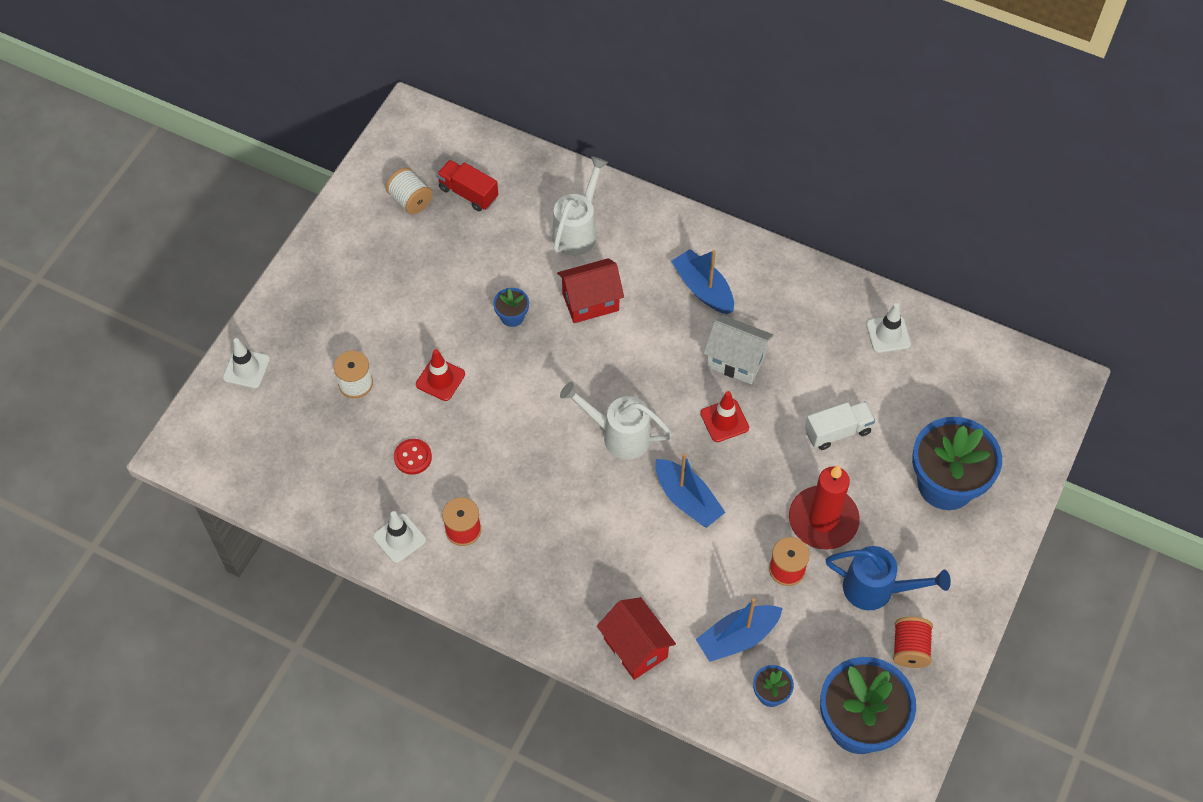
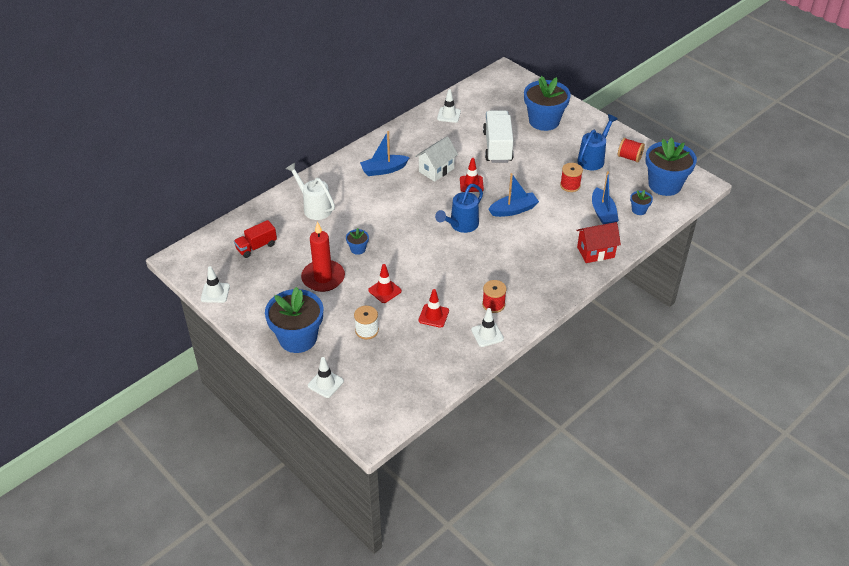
camera: 70 degrees left, 15 degrees down
white spool [386,168,433,214] -> none
red button [394,439,432,475] -> red traffic cone [418,289,449,328]
red house [557,258,624,323] -> none
white watering can [560,382,672,460] -> blue watering can [435,184,483,233]
red candle [789,465,860,550] -> red candle moved to [301,222,345,292]
white truck [805,401,875,450] -> white truck [483,110,514,163], size x1.68
none -> white traffic cone [201,266,230,303]
none -> blue flower pot [265,287,323,353]

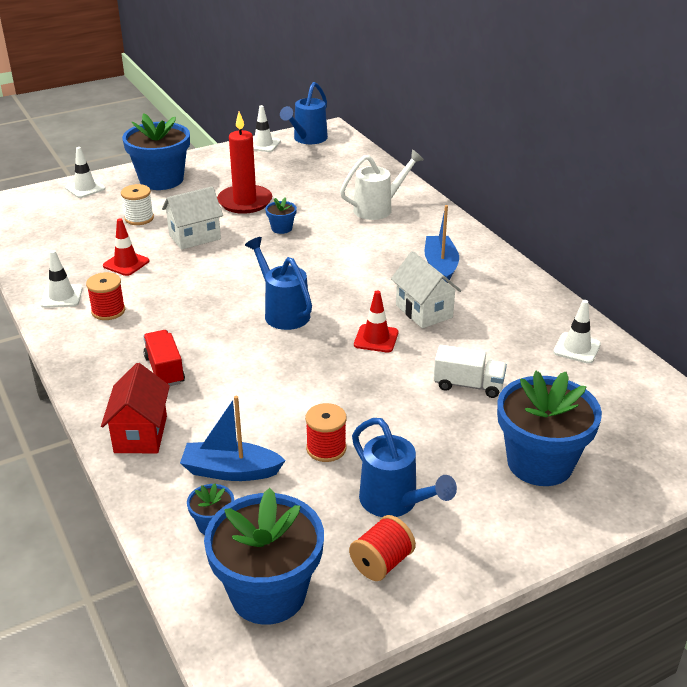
camera: 105 degrees right, 10 degrees down
red truck [234,220,277,258] -> red truck moved to [143,330,185,386]
red traffic cone [368,264,402,303] -> white house [162,186,223,250]
white truck [483,110,514,163] -> white truck [434,345,507,398], size x0.60
blue boat [488,173,539,217] -> none
none -> blue watering can [280,82,328,144]

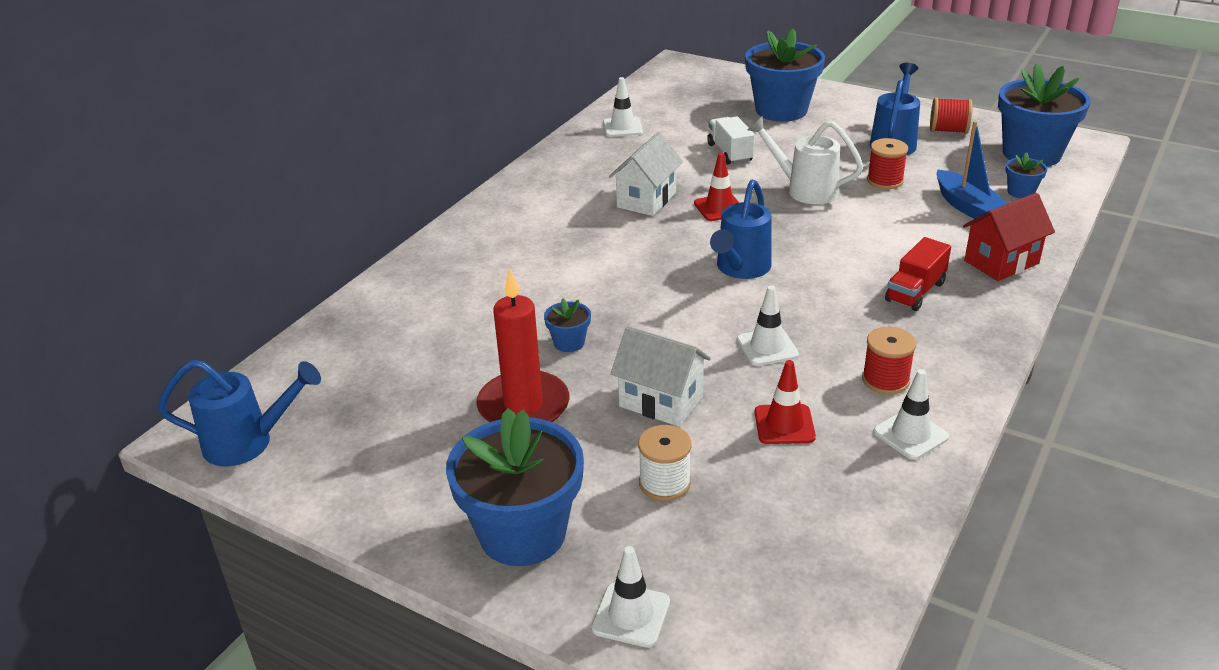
camera: 120 degrees left, 0 degrees up
white traffic cone [253,105,281,152] -> white traffic cone moved to [737,286,799,366]
white watering can [340,149,424,220] -> white watering can moved to [748,116,863,204]
blue boat [425,205,459,283] -> none

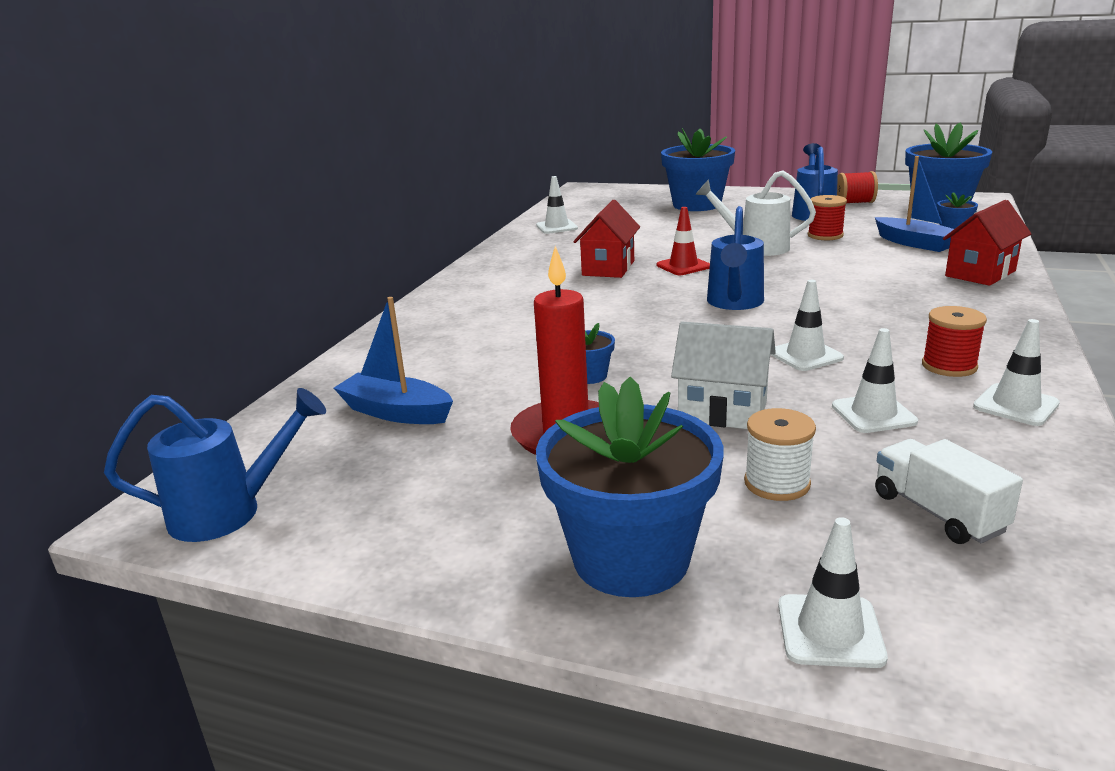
camera: 10 degrees left, 10 degrees down
white house [609,132,683,216] -> red house [573,200,640,278]
white truck [707,116,755,165] -> white truck moved to [875,439,1023,544]
red traffic cone [755,360,816,444] -> white traffic cone [832,328,918,433]
red truck [885,237,951,311] -> none
none -> blue boat [334,297,453,424]

